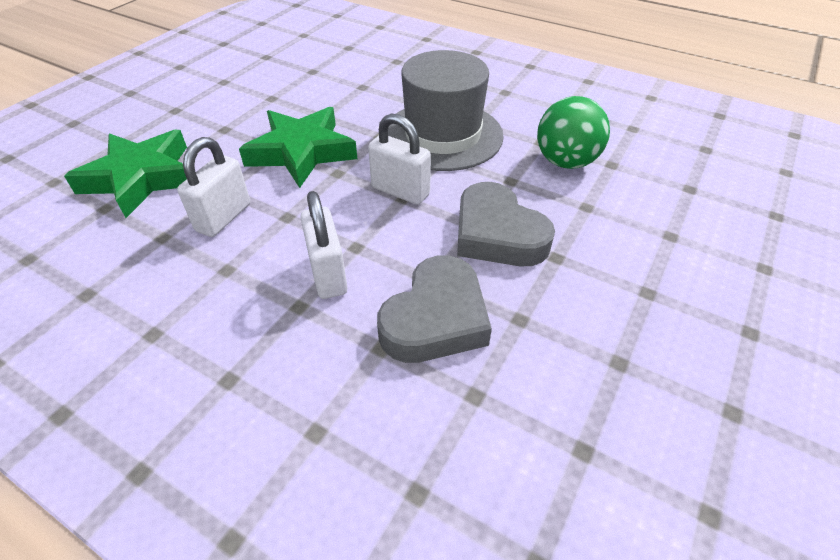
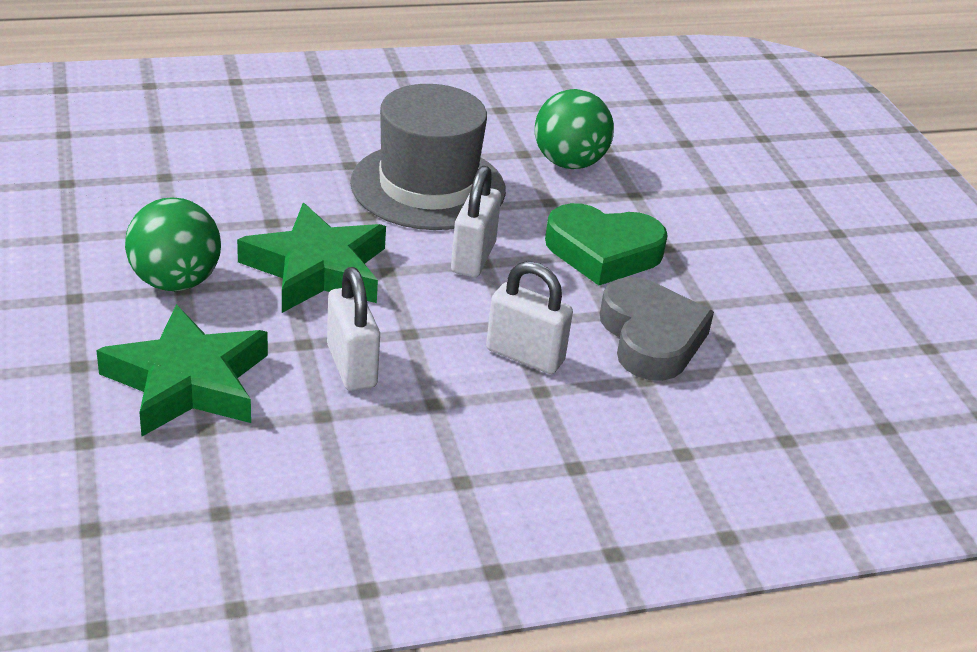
camera: 50 degrees left, 10 degrees down
white padlock [368,114,431,205] -> white padlock turned 60 degrees counterclockwise [451,166,501,277]
grey heart [457,182,555,266] -> green heart [545,203,668,285]
none -> green ball [125,198,221,291]

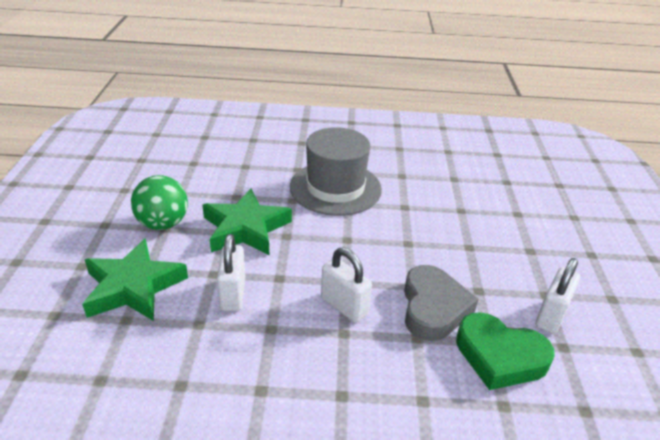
camera: 20 degrees right, 0 degrees up
white padlock [451,166,501,277] -> white padlock moved to [536,258,580,334]
green ball [535,89,614,169] -> none
green heart [545,203,668,285] -> green heart moved to [456,312,555,390]

